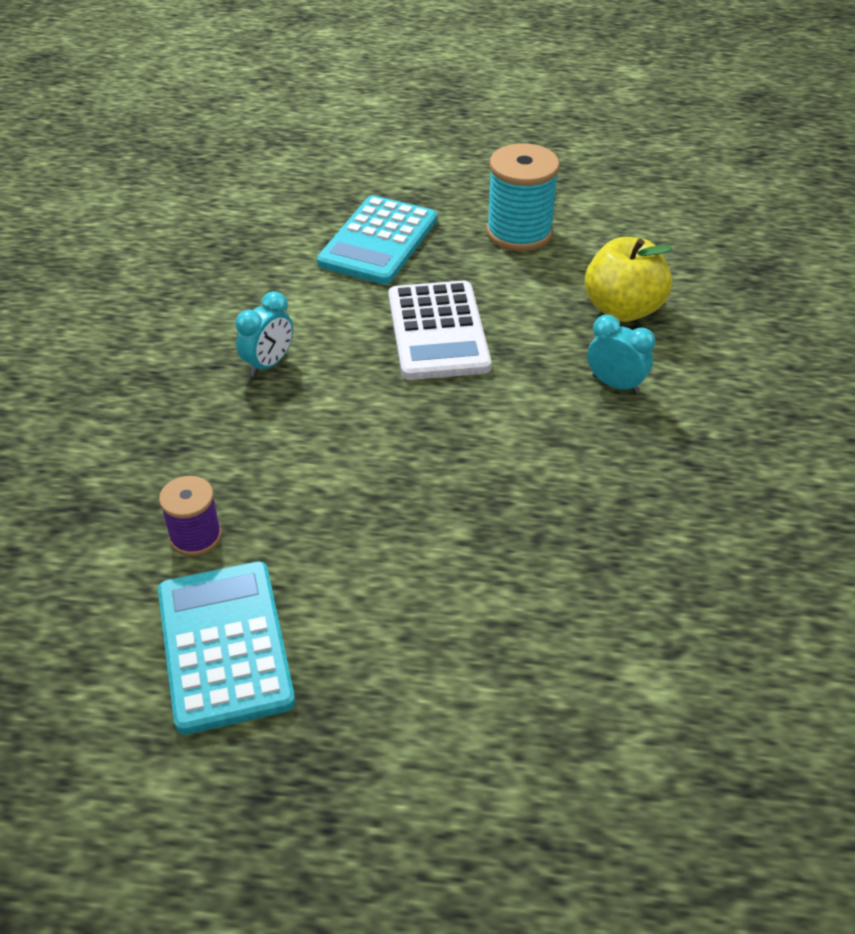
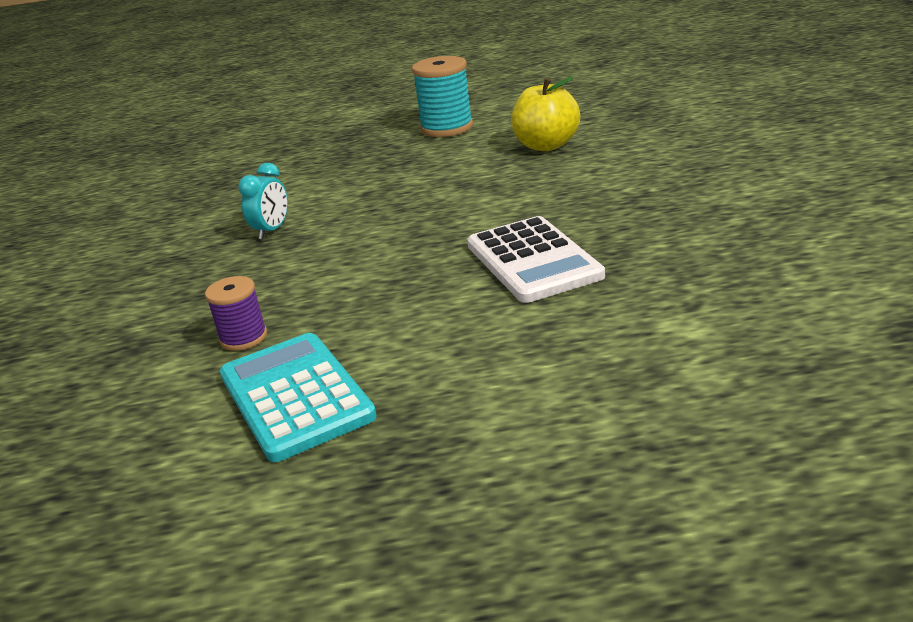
camera: 10 degrees left, 15 degrees down
turquoise calculator [317,195,437,284] -> none
white calculator [388,280,491,380] -> white calculator moved to [467,216,605,303]
turquoise clock [588,315,655,394] -> none

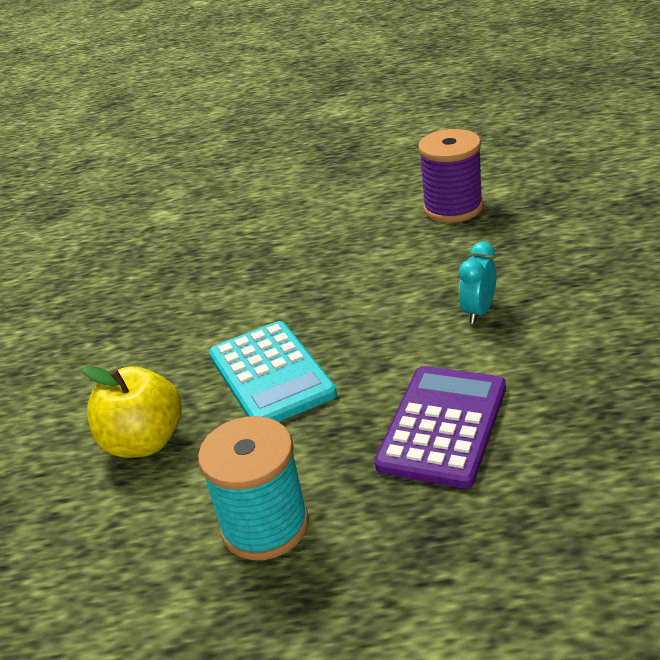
camera: 175 degrees left, 5 degrees up
purple spool [205,276,267,351] -> purple spool [418,129,483,223], size x1.72
turquoise calculator [220,333,377,462] -> turquoise calculator moved to [209,321,337,422]
white calculator [467,216,605,303] -> none
none -> purple calculator [375,366,506,489]

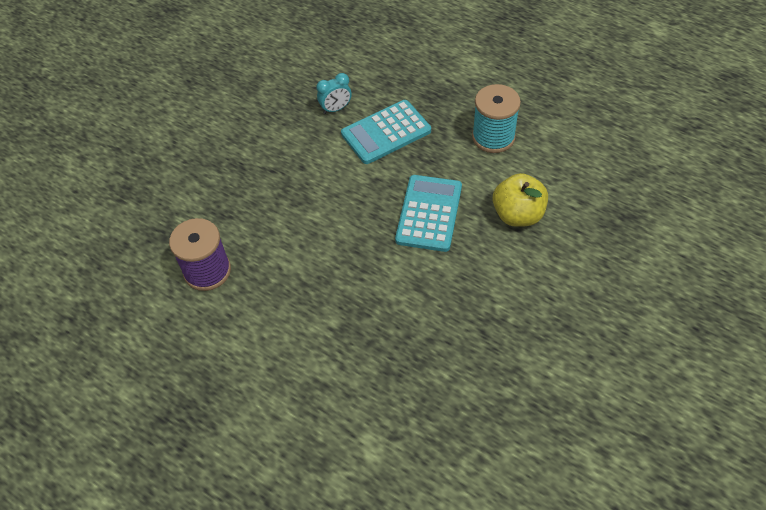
camera: 145 degrees left, 20 degrees up
purple calculator [375,366,506,489] -> turquoise calculator [341,100,431,164]
turquoise clock [459,241,496,324] -> turquoise clock moved to [317,73,352,114]

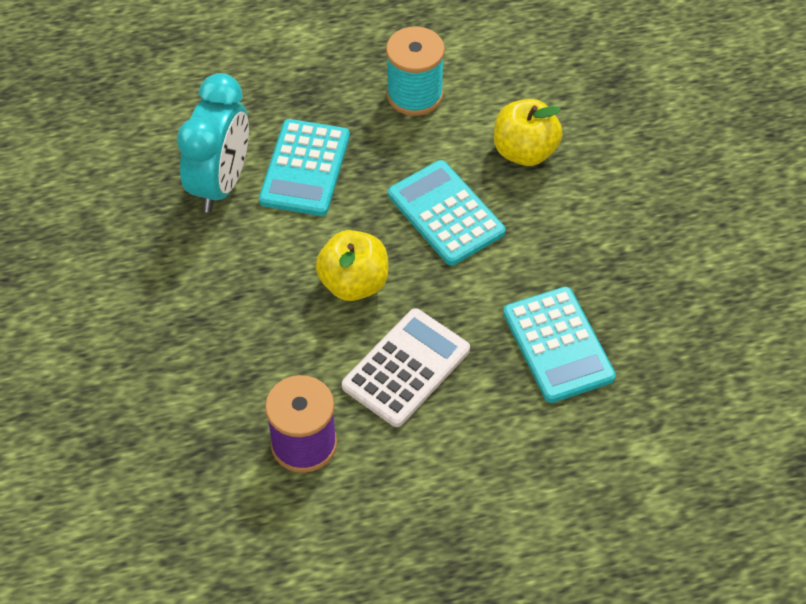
camera: 50 degrees left, 0 degrees up
turquoise clock [317,73,352,114] -> turquoise clock [177,73,249,213], size x2.07
none -> yellow apple [316,230,388,301]
none -> white calculator [342,308,470,427]
none -> turquoise calculator [503,287,616,403]

